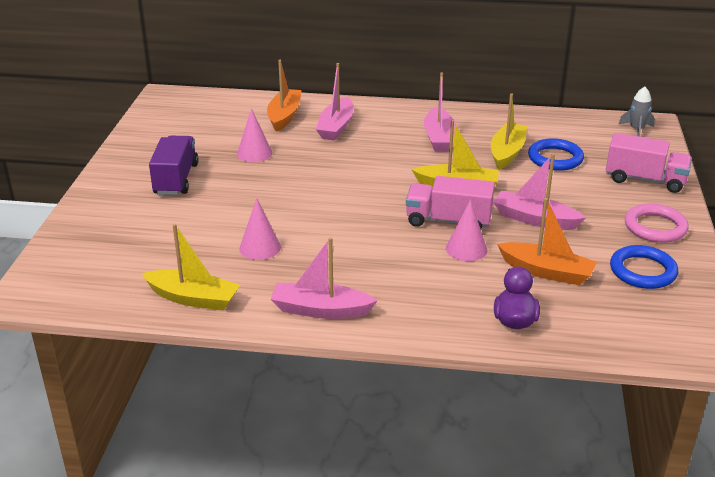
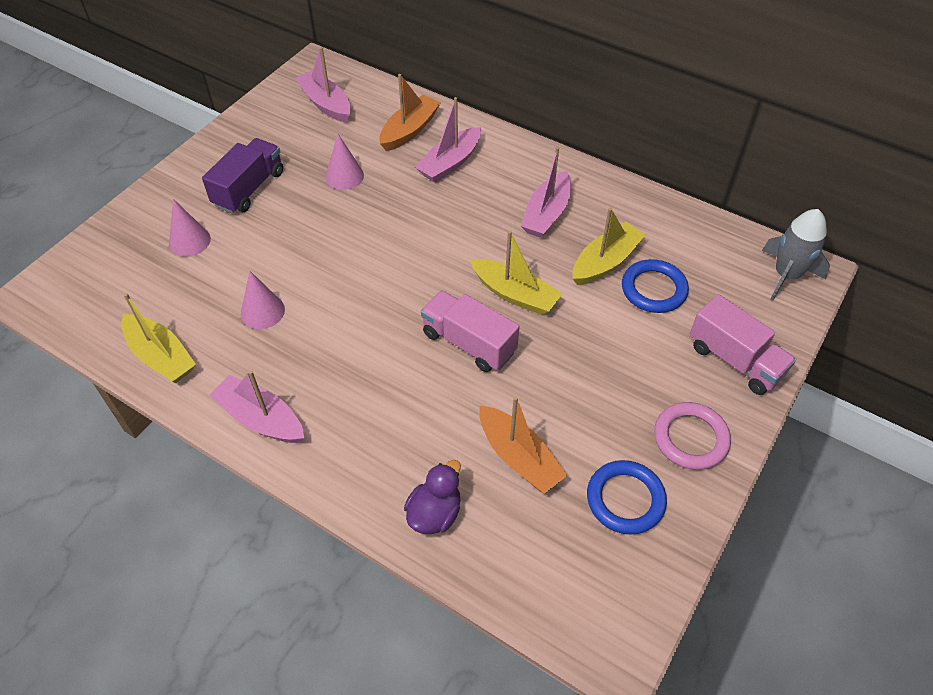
camera: 25 degrees right, 20 degrees up
pink cone [446,199,487,261] -> pink cone moved to [169,199,211,257]
pink boat [493,154,586,230] -> pink boat moved to [295,47,351,123]
grey rocket [618,87,655,137] -> grey rocket [762,209,830,301], size x1.55

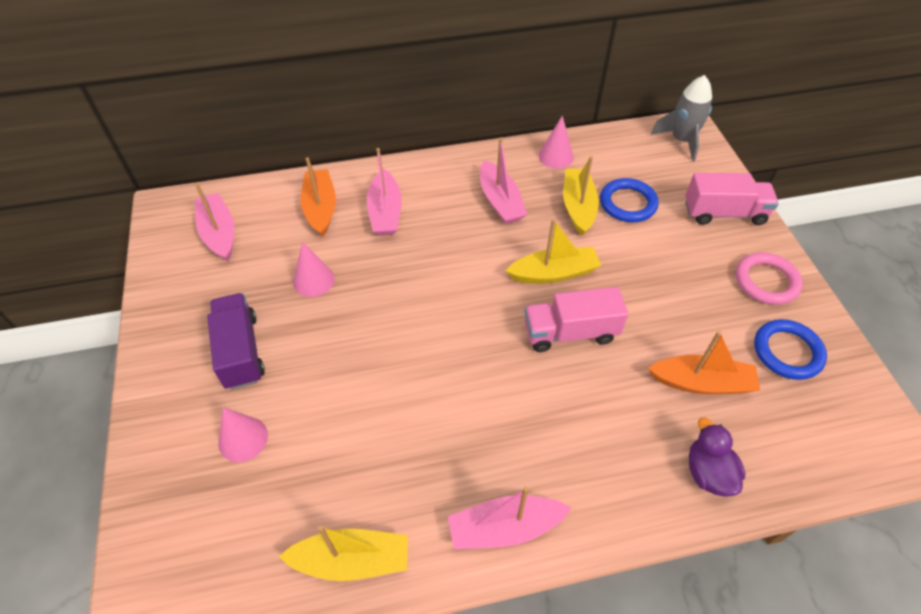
camera: 45 degrees left, 0 degrees up
pink cone [241,271,285,329] -> pink cone moved to [539,116,574,169]
pink boat [295,47,351,123] -> pink boat turned 60 degrees clockwise [195,183,235,261]

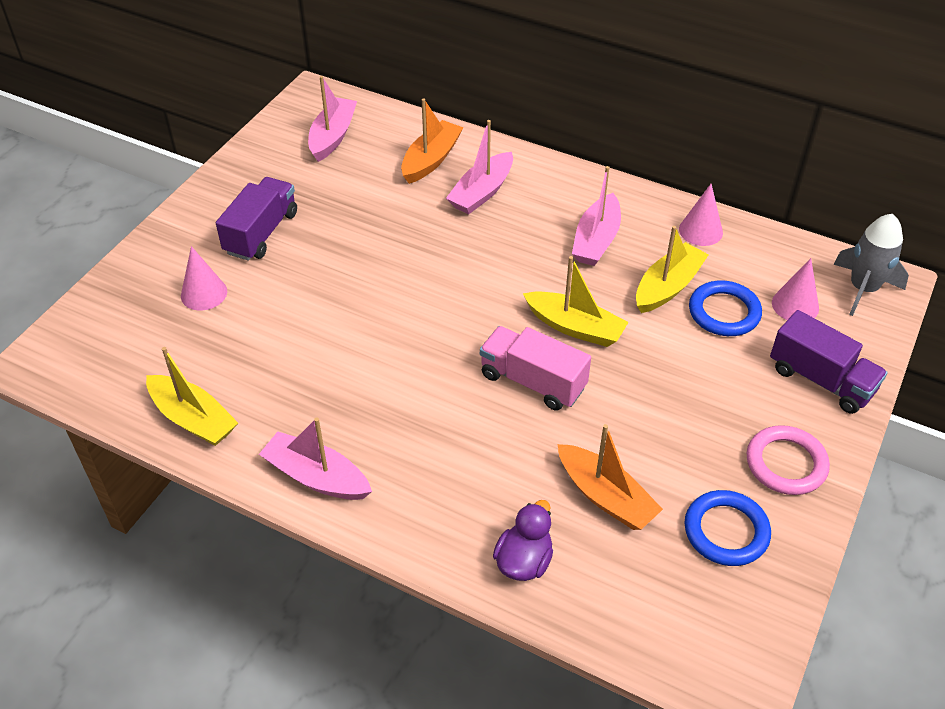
camera: 40 degrees right, 5 degrees down
pink cone [293,242,335,297] -> pink cone moved to [772,258,819,320]
pink truck [685,173,779,225] -> purple truck [770,310,888,414]

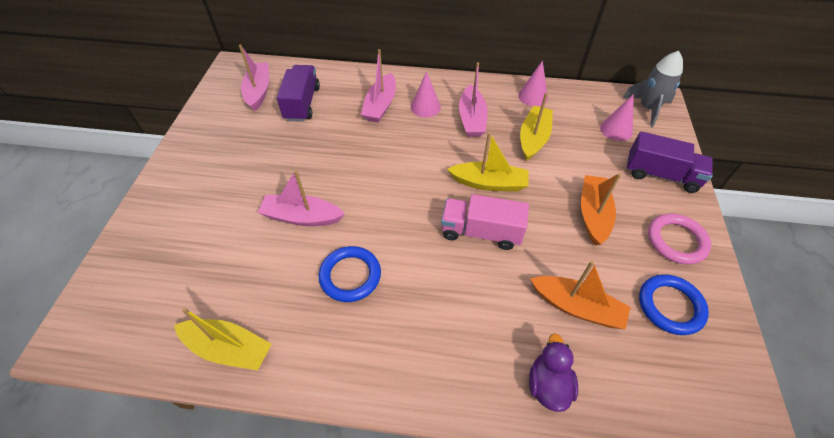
camera: 20 degrees left, 5 degrees up
pink cone [181,246,227,310] -> pink cone moved to [411,71,441,117]
purple truck [216,177,297,261] -> purple truck moved to [277,65,320,122]
pink boat [259,418,372,500] -> pink boat moved to [258,170,345,226]
orange boat [401,98,463,184] -> orange boat moved to [581,173,621,246]
blue ring [689,281,762,336] -> blue ring moved to [319,246,381,302]

